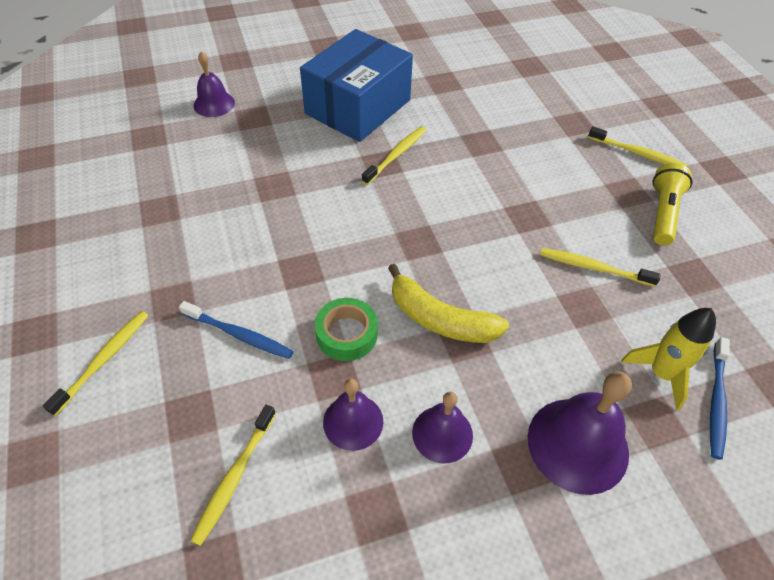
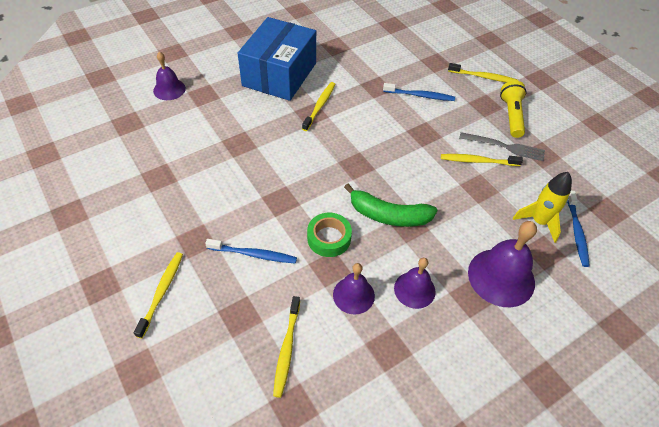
camera: 15 degrees left, 0 degrees up
yellow banana [388,264,509,343] -> green banana [344,184,438,227]
none -> blue toothbrush [383,83,455,101]
none -> grey fork [459,132,545,161]

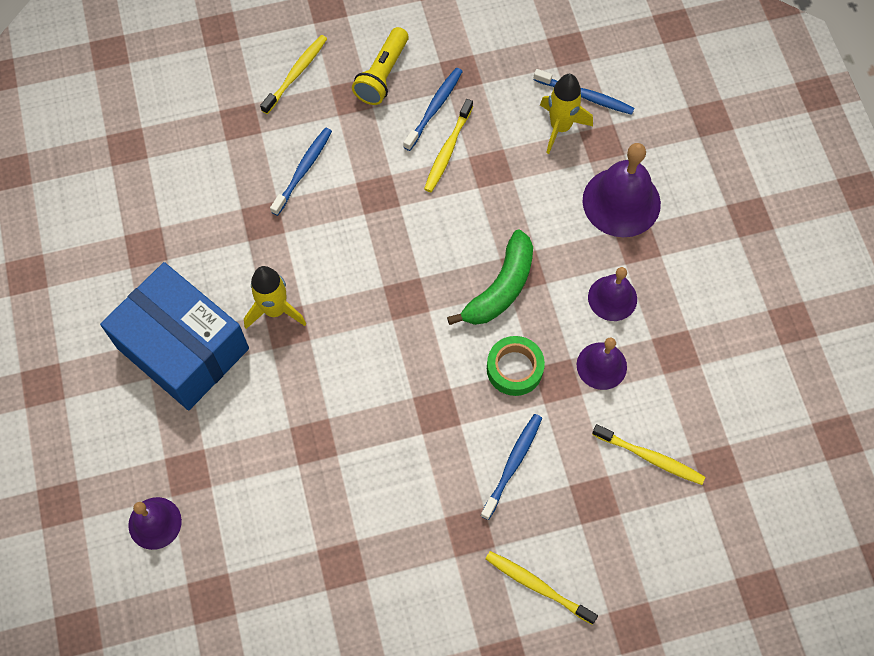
camera: 70 degrees left, 15 degrees up
yellow toothbrush [302,82,335,131] -> yellow rocket [244,266,306,329]
grey fork [459,132,545,161] -> blue toothbrush [403,68,463,151]
yellow flashlight [500,81,527,138] -> yellow flashlight turned 90 degrees counterclockwise [352,27,409,105]

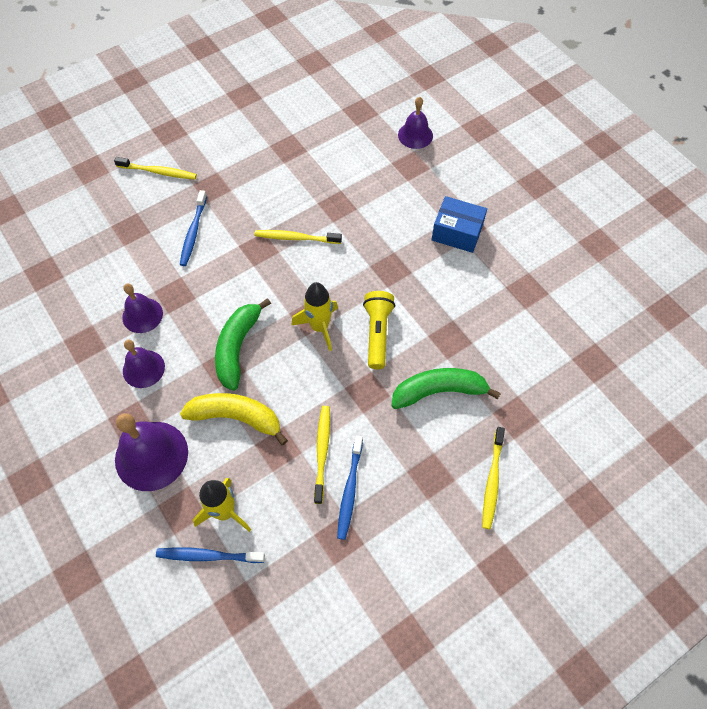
camera: 160 degrees right, 5 degrees down
blue box [100,262,249,410] -> blue box [432,196,487,253], size x0.56
yellow rocket [244,266,306,329] -> yellow rocket moved to [291,282,338,351]
blue toothbrush [270,127,332,216] -> green banana [391,368,501,409]
yellow flashlight [352,27,409,105] -> yellow flashlight moved to [363,291,395,369]
green tape [487,336,545,396] -> none
yellow toothbrush [592,424,705,485] -> yellow toothbrush moved to [254,230,342,244]
none -> yellow banana [180,393,288,445]

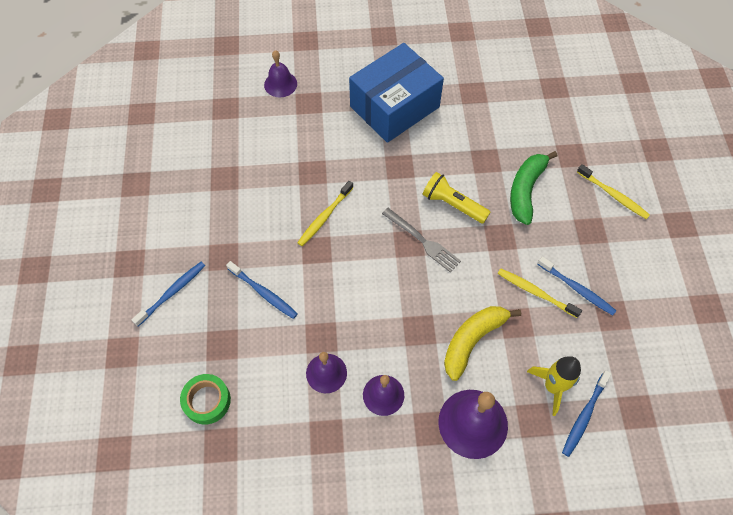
camera: 60 degrees left, 0 degrees up
yellow toothbrush [114,157,197,180] -> blue toothbrush [131,262,205,326]
green banana [215,298,271,391] -> none
yellow rocket [291,282,338,351] -> grey fork [382,208,461,273]
blue box [432,196,487,253] -> blue box [349,43,444,143], size x1.80
none -> green tape [180,374,231,425]

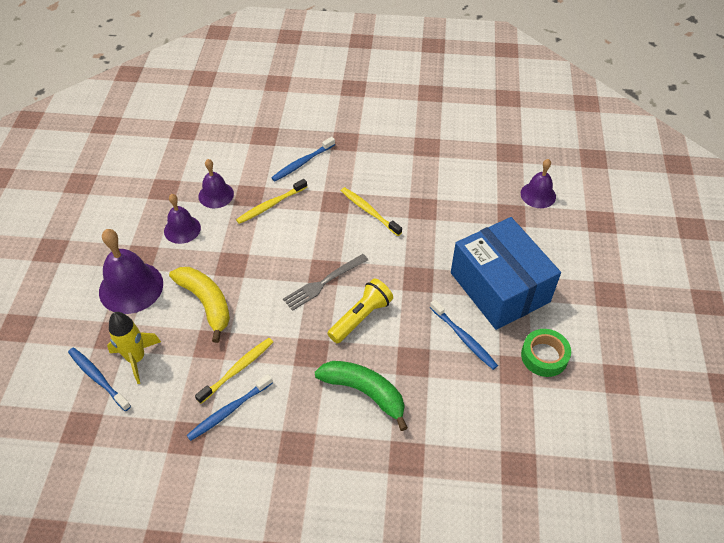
camera: 100 degrees right, 10 degrees down
blue toothbrush [131,262,205,326] -> blue toothbrush moved to [430,300,498,370]
green tape [180,374,231,425] -> green tape moved to [521,329,571,377]
yellow toothbrush [577,164,650,219] -> yellow toothbrush moved to [236,179,307,224]

